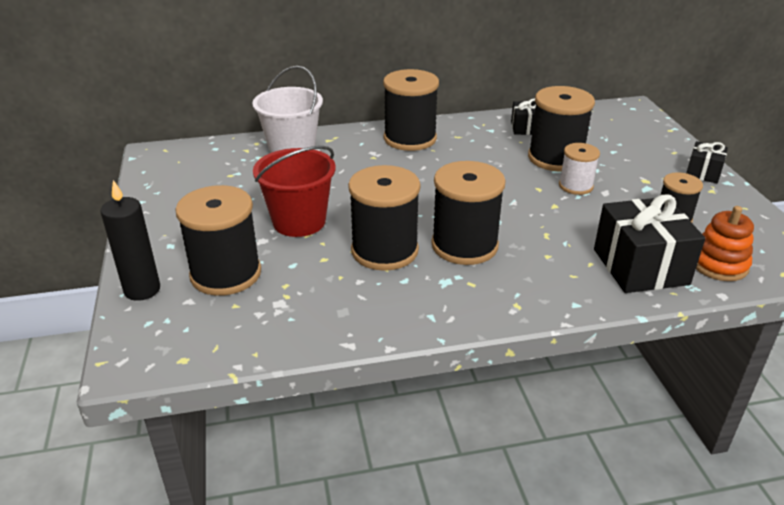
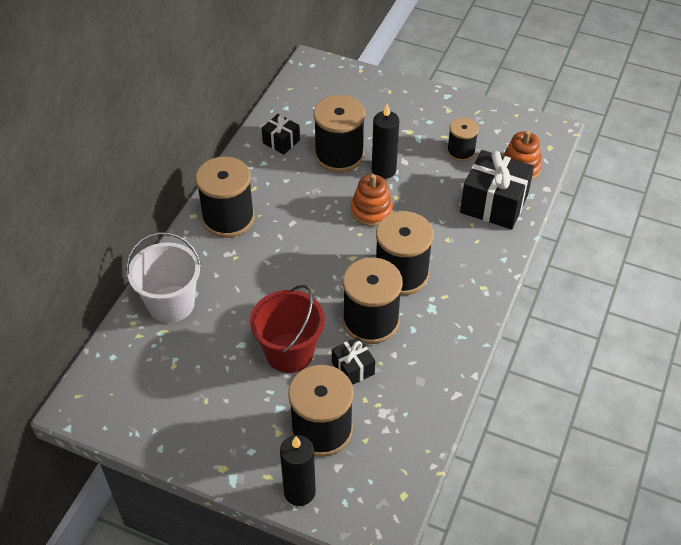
camera: 55 degrees left, 15 degrees up
white spool [559,143,600,195] -> black candle [372,104,399,179]
black gift [687,141,728,183] -> black gift moved to [332,337,375,385]
none -> orange stacking toy [351,174,393,227]

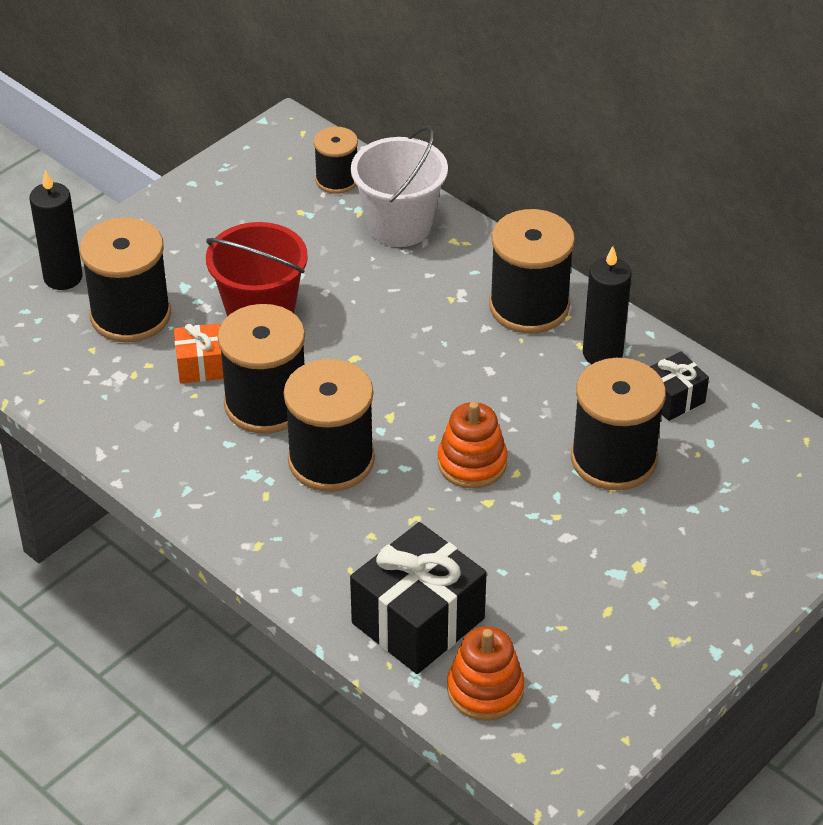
camera: 110 degrees right, 5 degrees down
black gift [332,337,375,385] -> orange gift [174,323,224,384]
black candle [372,104,399,179] -> black candle moved to [583,246,632,364]
black spool [447,118,479,162] -> black spool moved to [314,127,358,194]

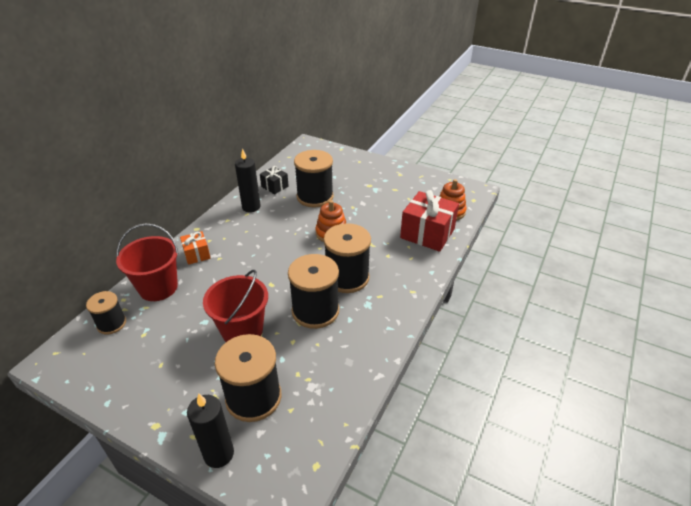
camera: 105 degrees left, 5 degrees down
orange gift [174,323,224,384] -> orange gift moved to [180,231,211,265]
black gift [350,522,487,674] -> red gift [400,190,459,252]
white bucket [351,126,448,247] -> red bucket [116,223,179,301]
black spool [489,209,575,333] -> none

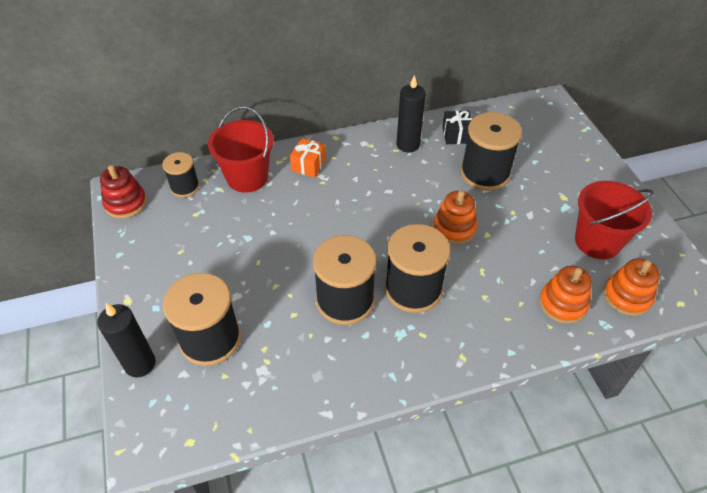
camera: 45 degrees right, 10 degrees up
red bucket [203,270,268,342] -> red bucket moved to [575,181,654,259]
red gift [400,190,459,252] -> orange stacking toy [539,266,592,324]
none -> red stacking toy [100,165,147,219]

